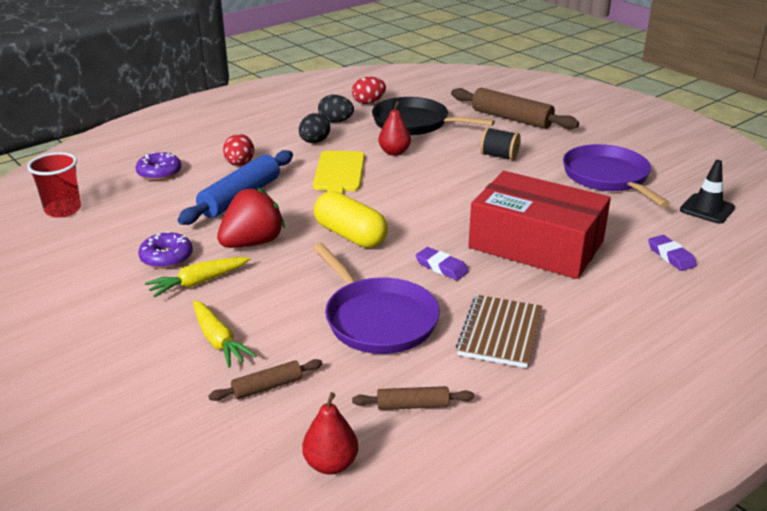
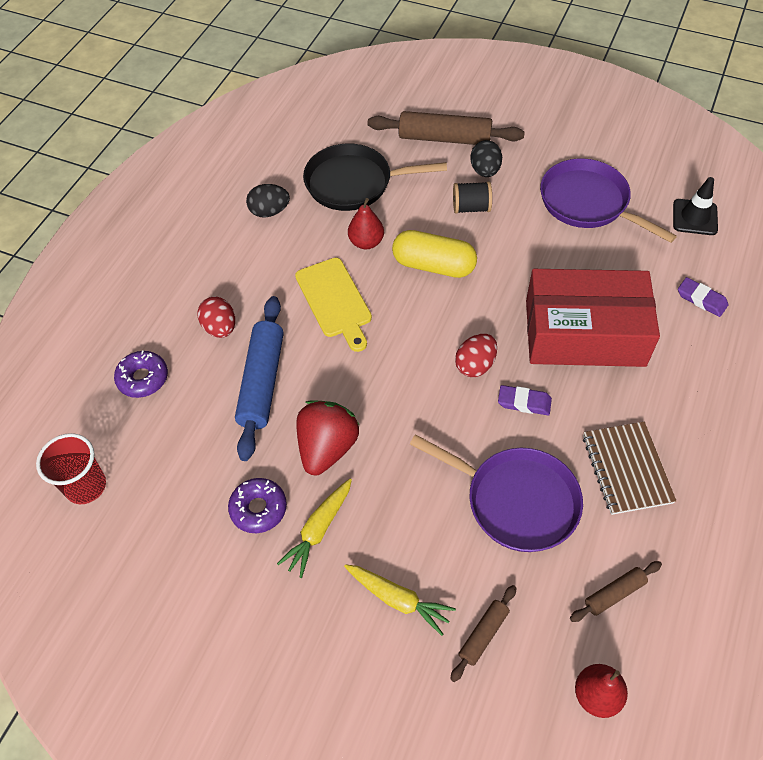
camera: 25 degrees left, 25 degrees up
black egg [299,113,330,143] -> black egg moved to [470,140,502,177]
yellow capsule [314,191,388,248] -> yellow capsule moved to [392,230,477,278]
red egg [352,77,386,104] -> red egg moved to [455,334,497,377]

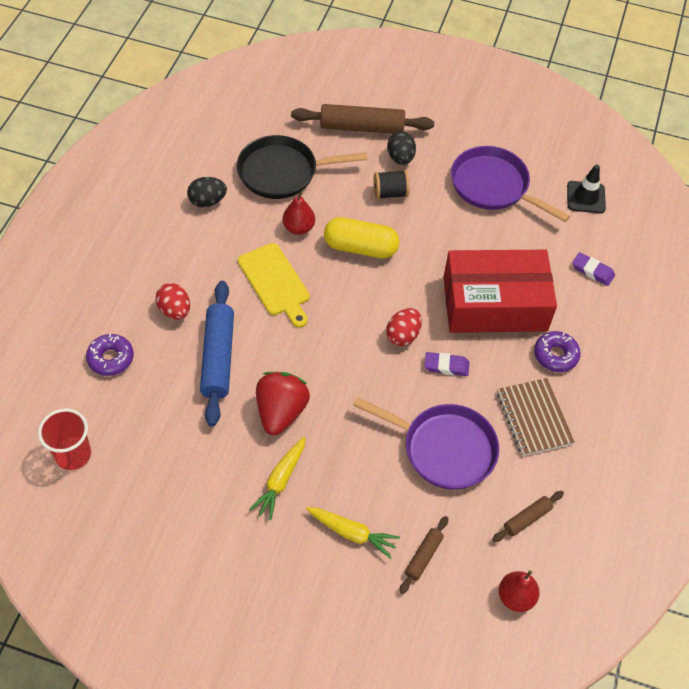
camera: 10 degrees left, 0 degrees up
purple donut [228,478,287,533] -> purple donut moved to [534,331,581,372]

